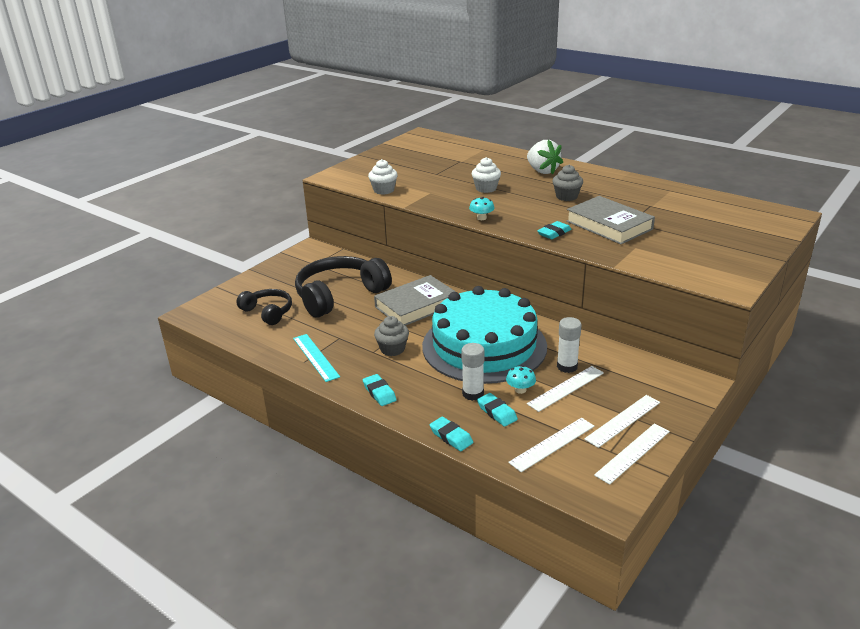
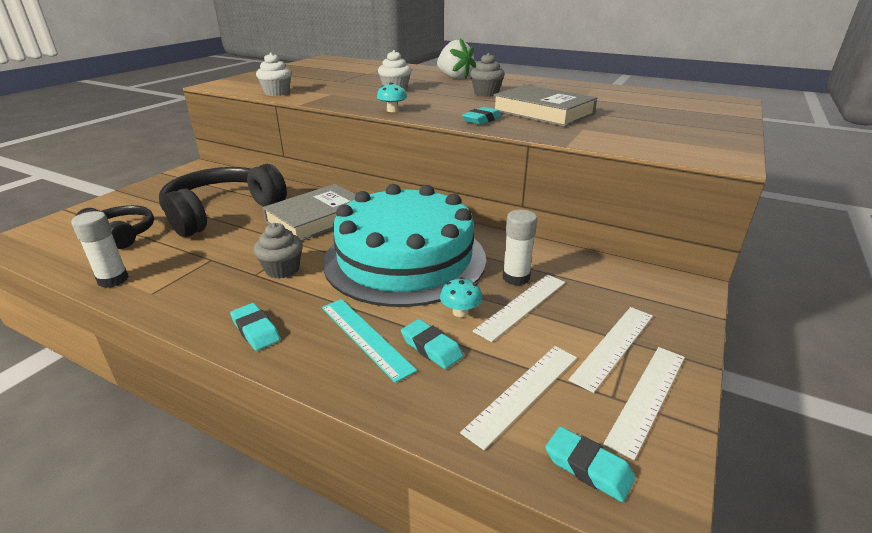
camera: 10 degrees left, 0 degrees up
turquoise ruler [293,334,340,382] -> turquoise ruler moved to [322,299,417,383]
turquoise eraser [430,417,473,451] -> turquoise eraser moved to [545,426,635,502]
white glue stick [461,343,484,401] -> white glue stick moved to [71,211,129,288]

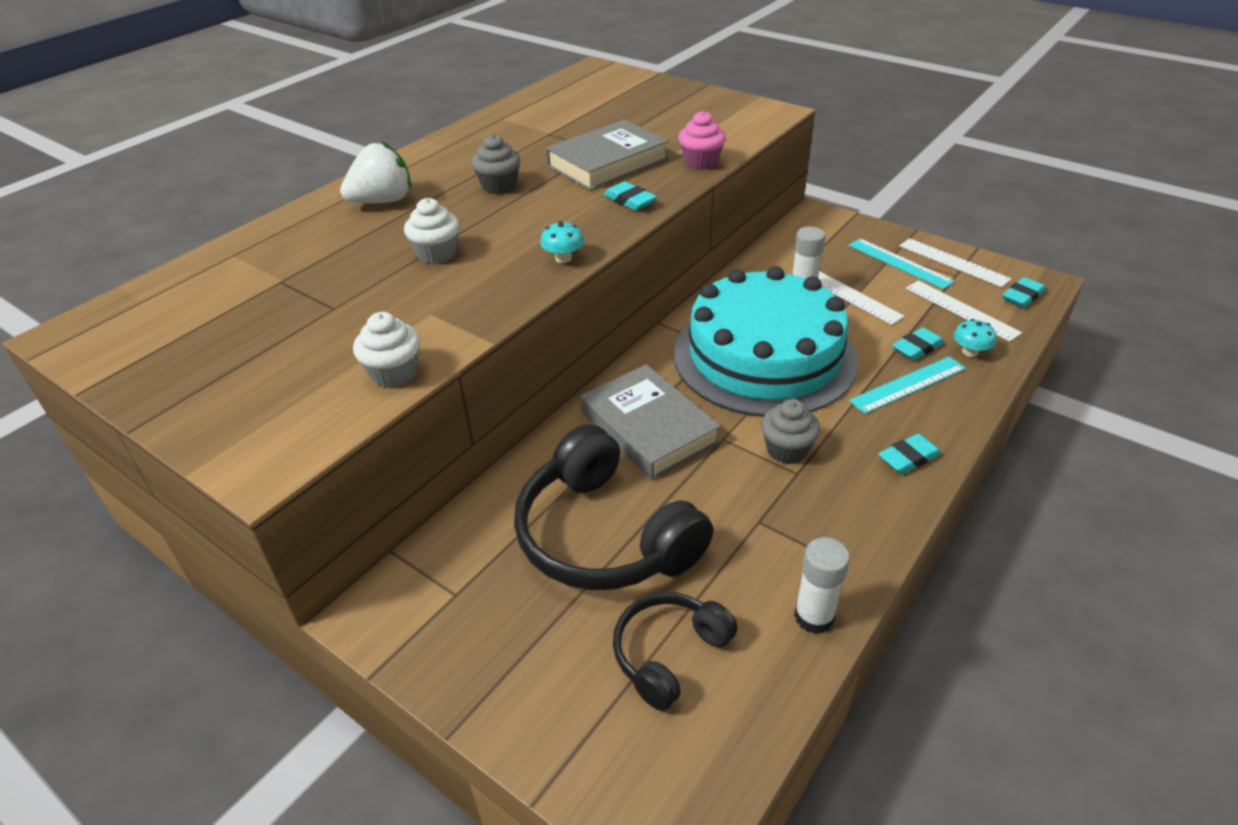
camera: 80 degrees left, 10 degrees up
turquoise mushroom [440,278,482,317] -> turquoise mushroom moved to [953,319,996,357]
white ruler [569,307,653,393] -> turquoise ruler [849,238,955,289]
none -> pink cupcake [678,111,726,170]

